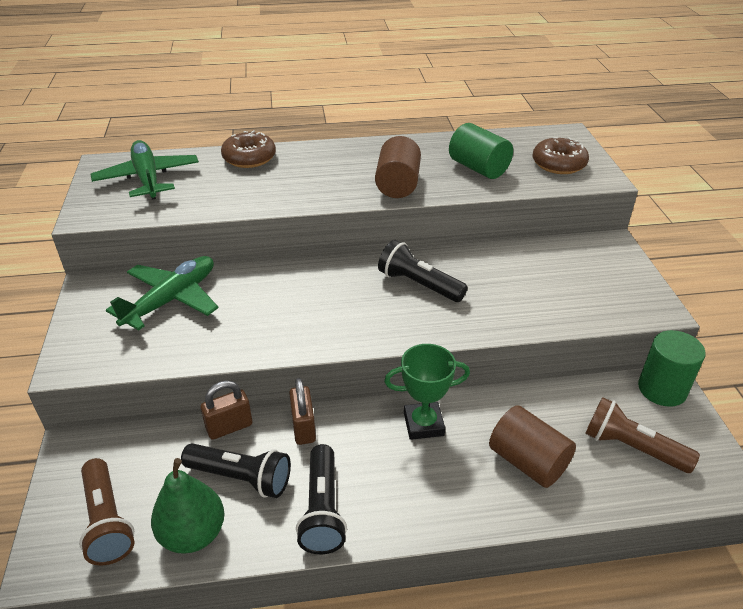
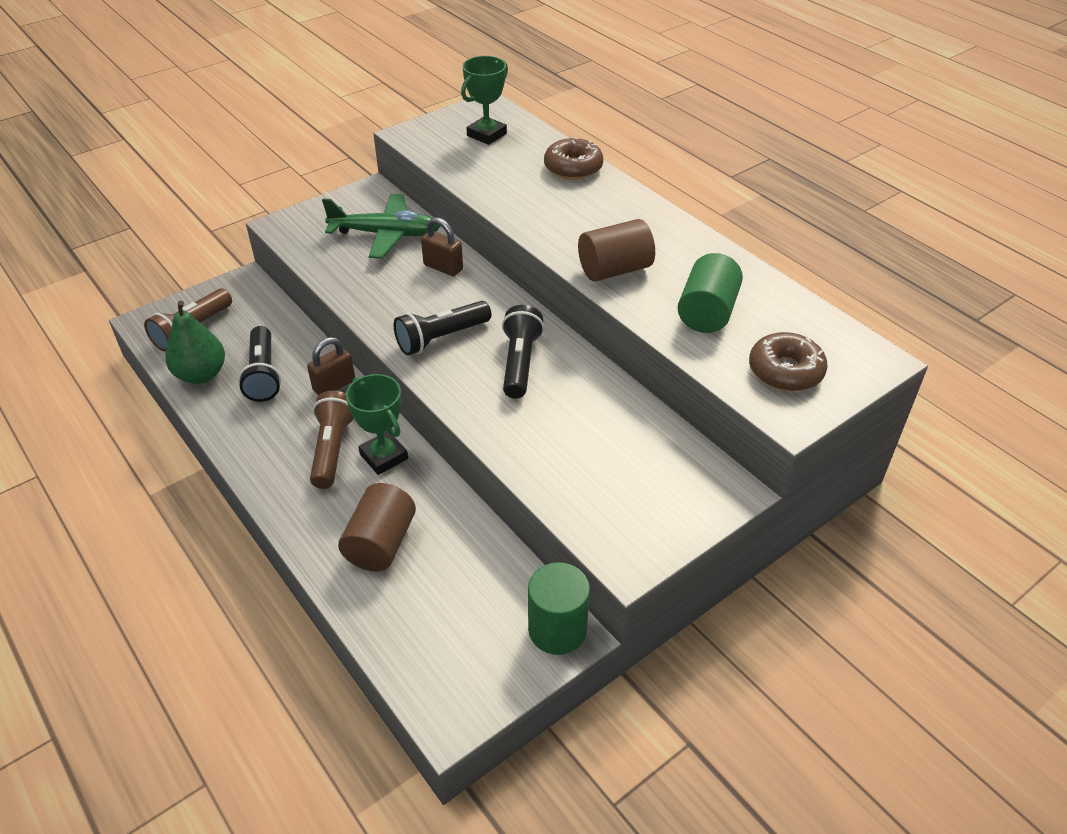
camera: 60 degrees right, 5 degrees up
green plane [91,140,199,200] -> green trophy [461,56,508,145]
brown padlock [201,380,252,440] -> brown padlock moved to [421,217,463,276]
black flashlight [296,444,347,554] -> black flashlight moved to [394,301,491,356]
brown flashlight [585,397,700,473] -> brown flashlight moved to [310,391,354,489]

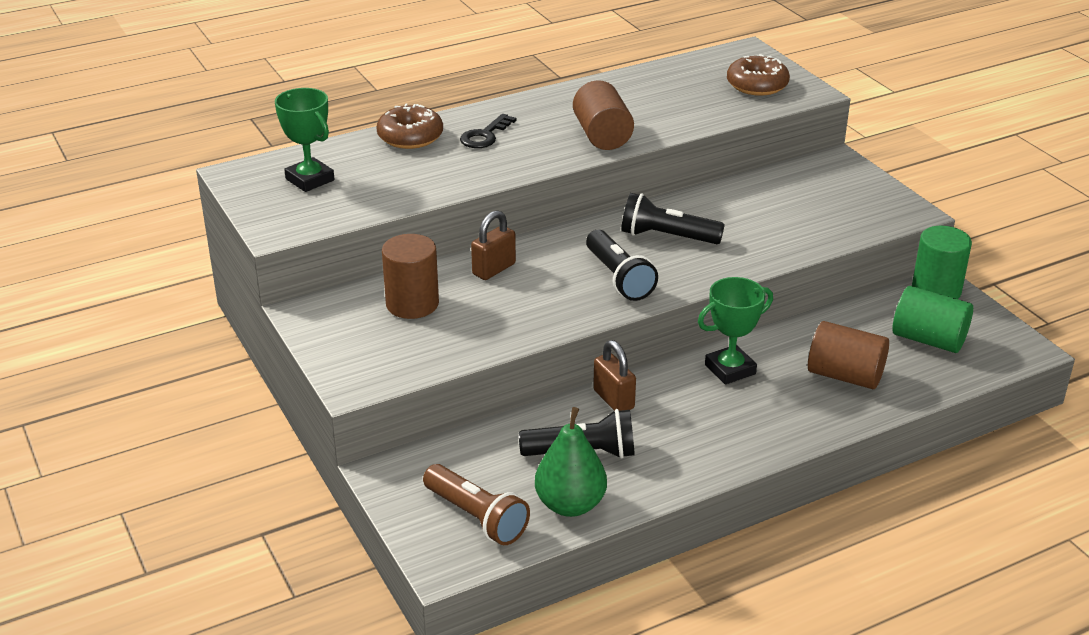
camera: 80 degrees left, 10 degrees down
brown flashlight [310,391,354,489] -> none
green plane [322,194,440,259] -> brown cylinder [382,234,439,319]
green cylinder [678,253,743,333] -> green cylinder moved to [892,286,973,353]
none -> black key [460,114,516,148]

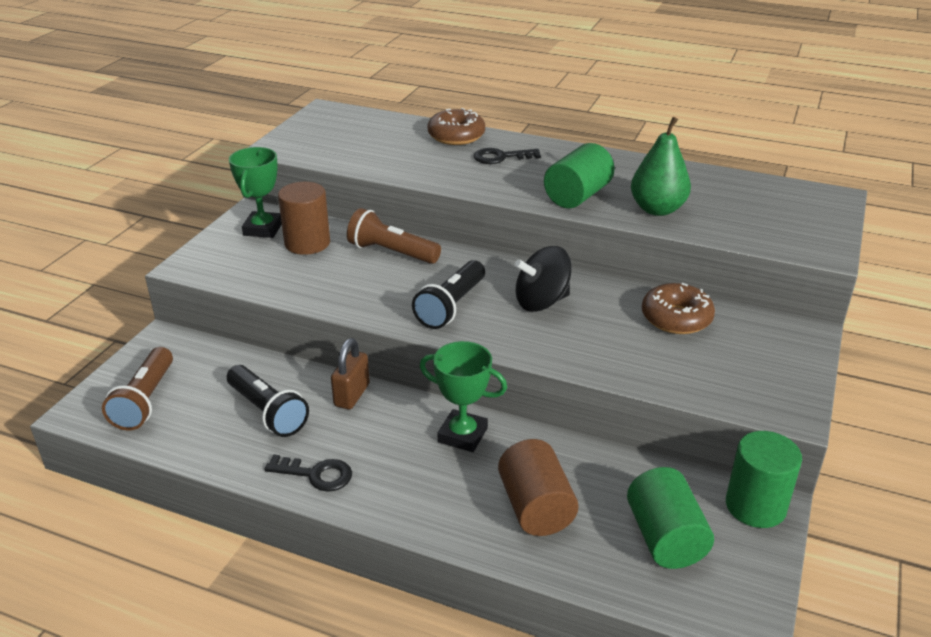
camera: 50 degrees right, 0 degrees up
green trophy [275,88,334,192] -> green trophy moved to [229,147,282,238]
brown padlock [471,210,516,280] -> brown flashlight [347,208,441,264]
green pear [535,407,607,517] -> green pear moved to [631,117,691,216]
brown cylinder [573,80,634,150] -> green cylinder [544,143,615,208]
black flashlight [621,193,725,244] -> black spinning top [515,246,572,312]
brown donut [727,54,790,96] -> brown donut moved to [642,283,715,334]
none -> black key [265,454,352,492]

